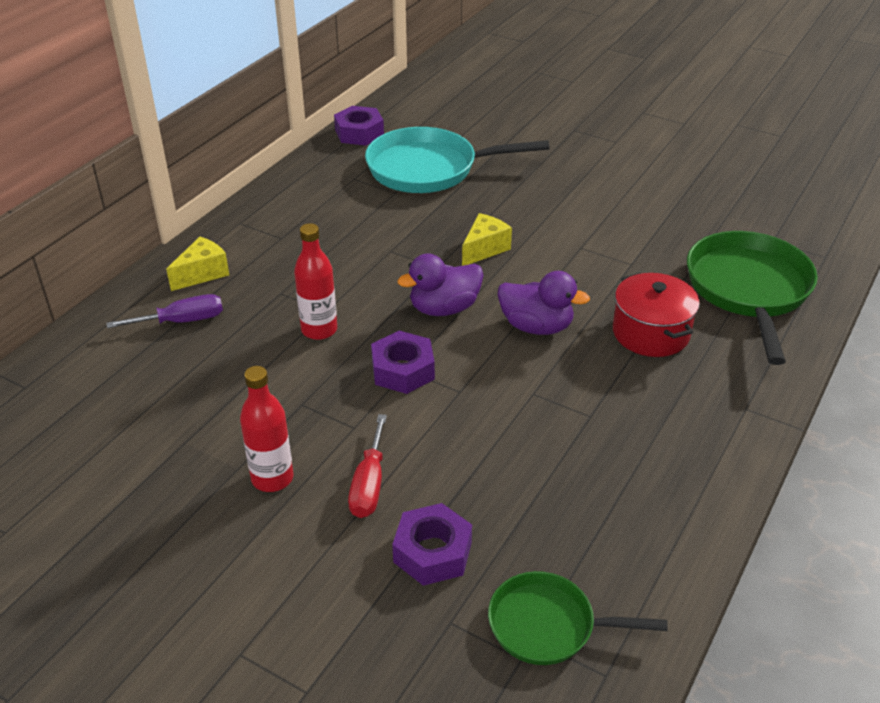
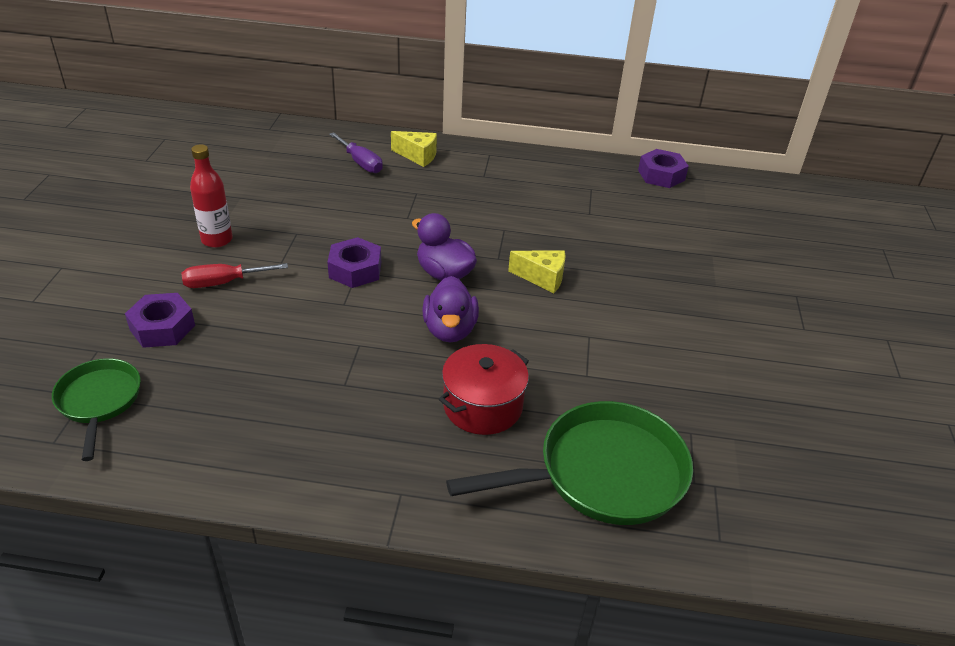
camera: 65 degrees right, 0 degrees up
red bottle [294,223,337,340] -> none
turquoise pan [365,127,549,193] -> none

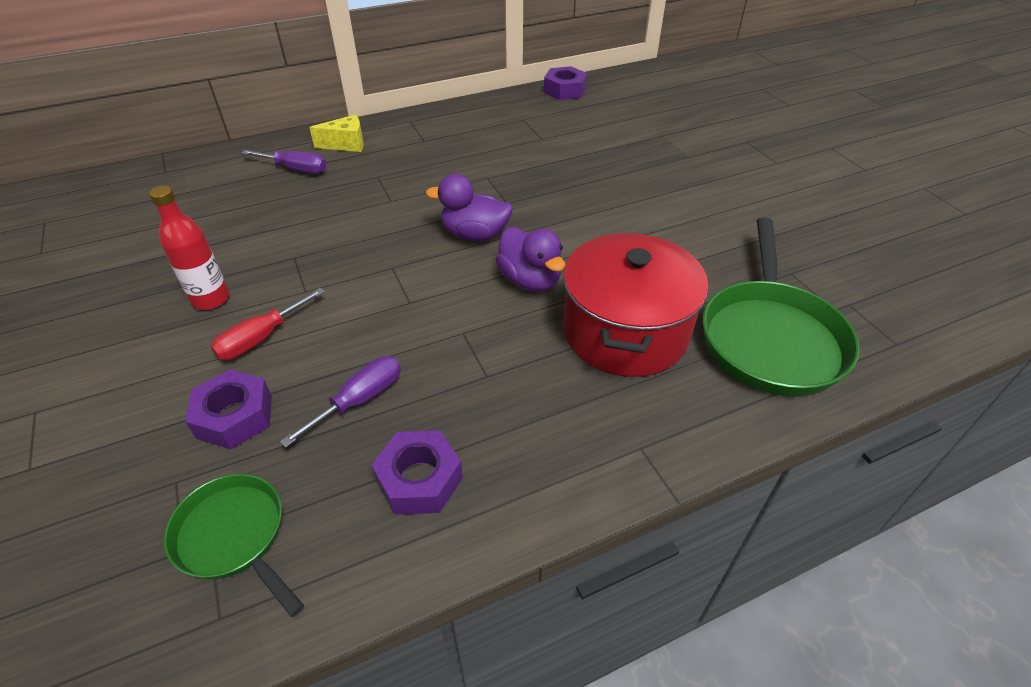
camera: 30 degrees left, 5 degrees up
purple nut [327,237,381,288] -> purple nut moved to [371,430,463,515]
red pot [439,344,529,435] -> red pot [563,233,709,377], size x1.51
green pan [446,401,693,525] -> green pan turned 150 degrees clockwise [702,217,860,396]
yellow cheese [508,250,566,293] -> none
none -> purple screwdriver [280,356,401,448]

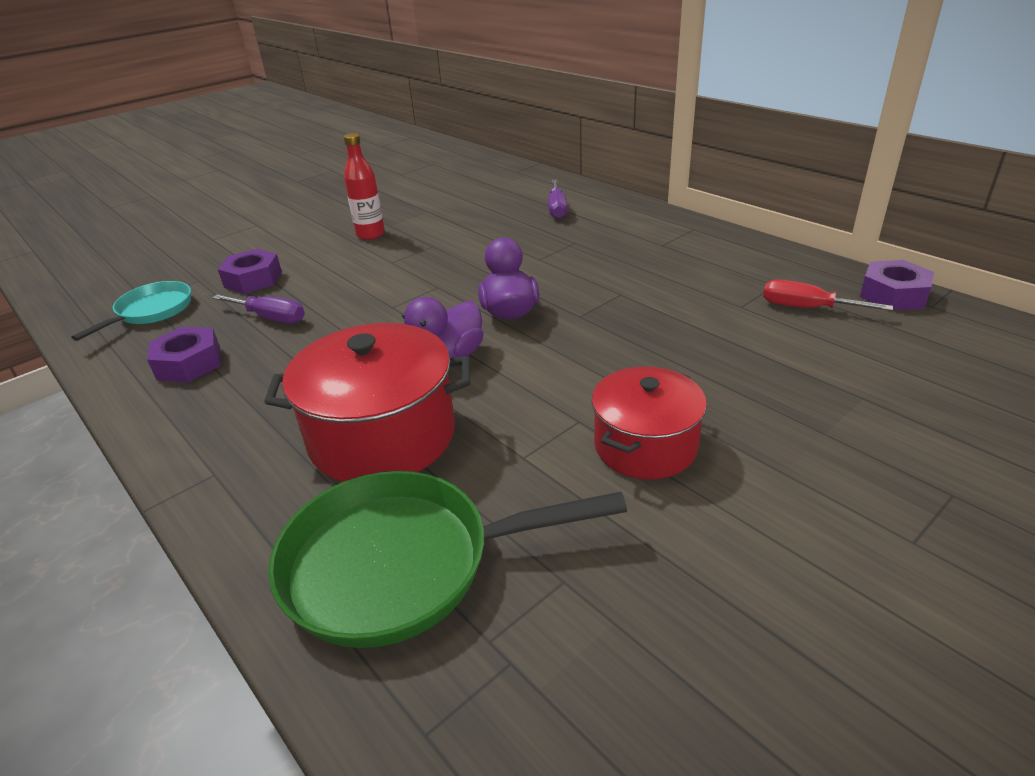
camera: 75 degrees right, 10 degrees down
green pan [164,474,304,617] -> turquoise pan [71,281,191,341]
red screwdriver [210,288,325,360] -> red screwdriver moved to [763,279,893,311]
yellow cheese [309,115,364,152] -> none
none -> red pot [592,367,707,479]

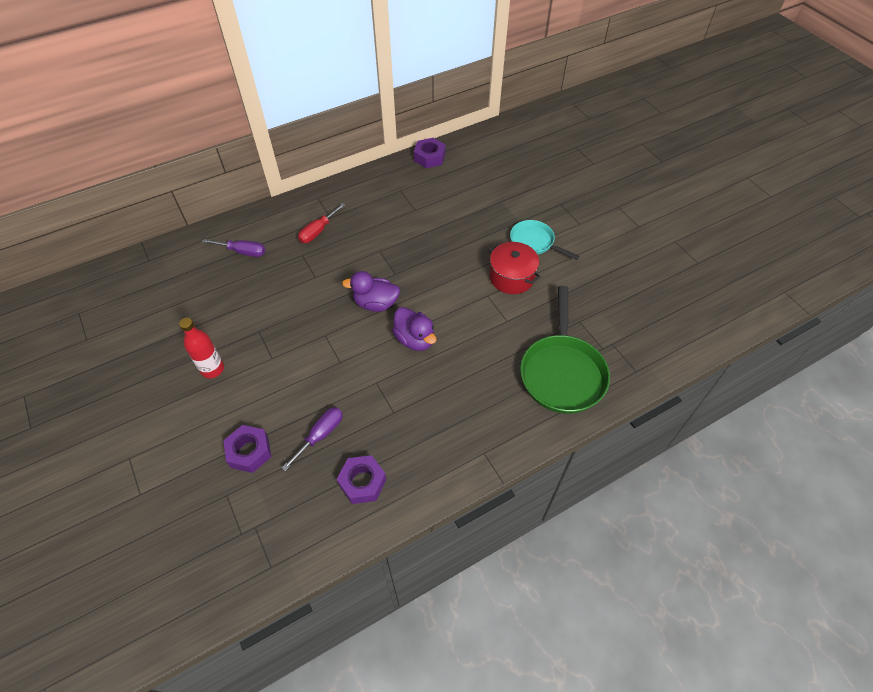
camera: 80 degrees left, 20 degrees up
turquoise pan [71,281,191,341] -> turquoise pan moved to [510,220,580,260]
red pot [264,323,471,482] -> none
red screwdriver [763,279,893,311] -> red screwdriver moved to [298,203,345,243]

